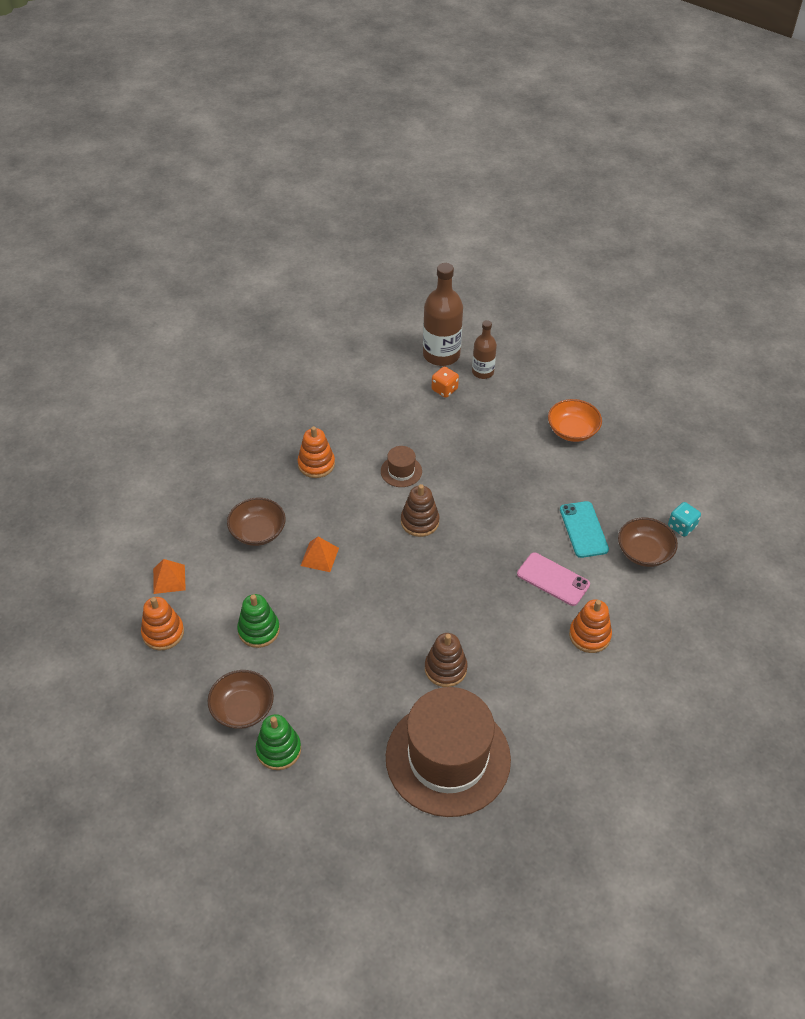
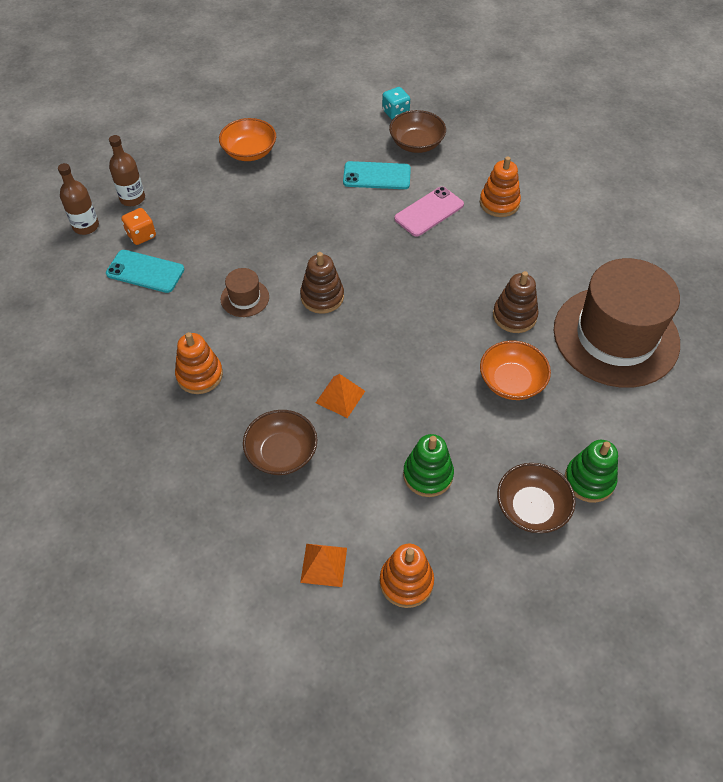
camera: 75 degrees left, 5 degrees up
brown bottle [423,263,463,366] -> brown bottle [58,163,99,235], size x0.58
none -> turquoise phone [106,250,184,293]
none -> orange bowl [480,341,551,400]

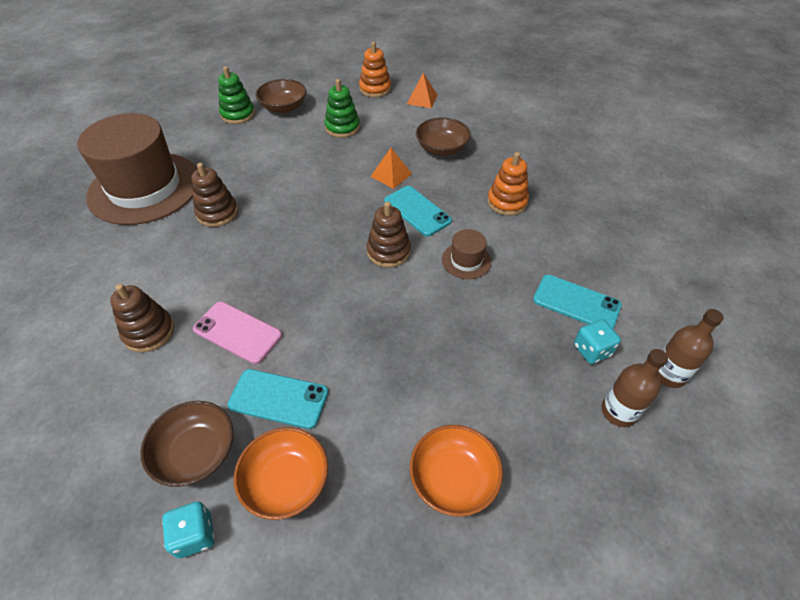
camera: 170 degrees left, 5 degrees down
orange dice [121,208,156,245] -> turquoise dice [574,319,621,364]
pink phone [394,187,464,237] -> pink phone turned 60 degrees clockwise [193,302,282,364]
orange stacking toy [480,156,521,217] -> brown stacking toy [110,284,174,353]
orange bowl [480,341,551,400] -> orange bowl moved to [234,427,328,520]
none -> turquoise phone [384,186,452,236]

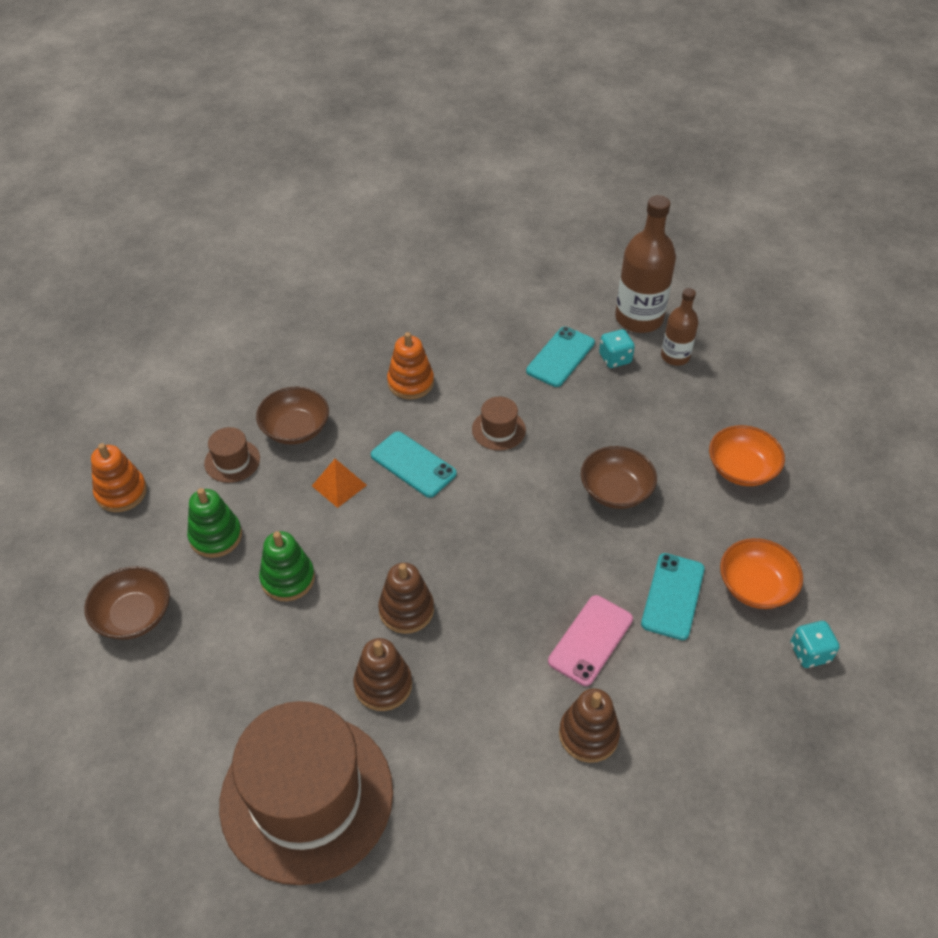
camera: 85 degrees left, 0 degrees up
brown bowl [140,401,233,487] -> brown bowl moved to [581,446,657,509]
green stacking toy [218,66,255,124] -> green stacking toy moved to [259,531,315,601]
brown stacking toy [367,202,411,268] -> brown stacking toy moved to [378,563,434,634]
turquoise phone [384,186,452,236] -> turquoise phone turned 75 degrees clockwise [371,431,457,498]
orange pyramid [407,73,437,108] -> none
brown bottle [657,309,724,388] -> brown bottle [615,195,676,333], size x1.71
none -> brown hat [204,427,260,483]

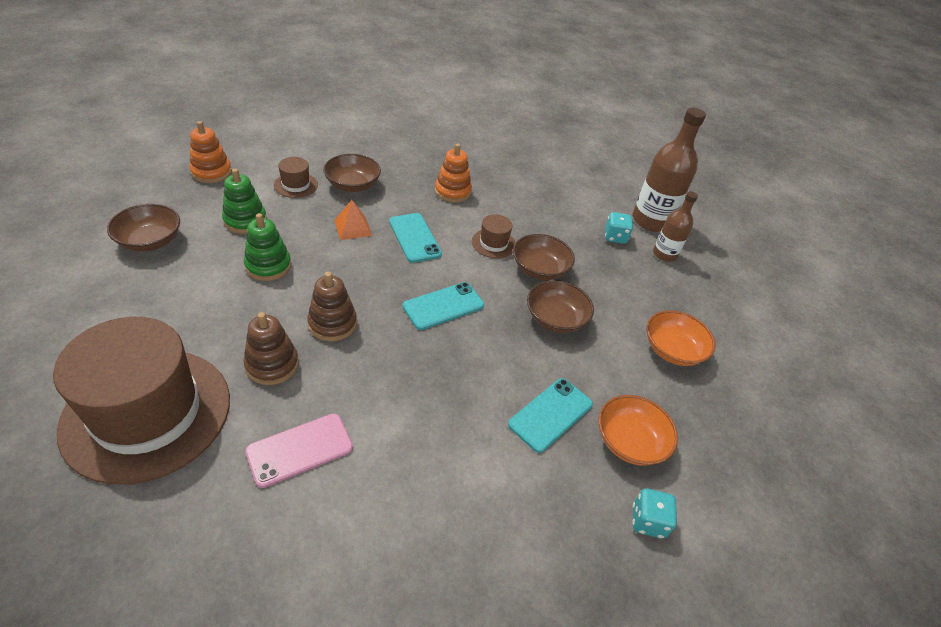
camera: 20 degrees right, 5 degrees down
turquoise phone [526,326,595,387] -> turquoise phone moved to [403,282,484,330]
pink phone [548,595,633,686] -> pink phone moved to [245,413,353,488]
brown stacking toy [559,688,620,763] -> none
none -> brown bowl [513,234,575,280]

